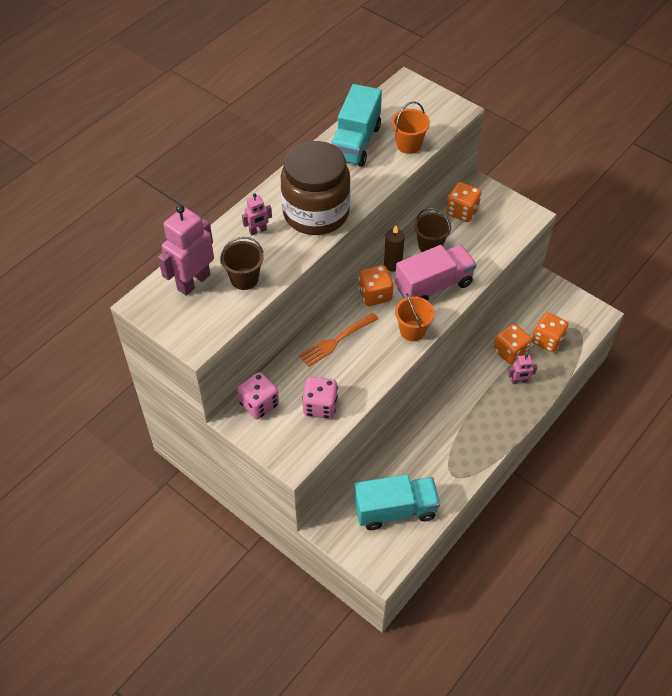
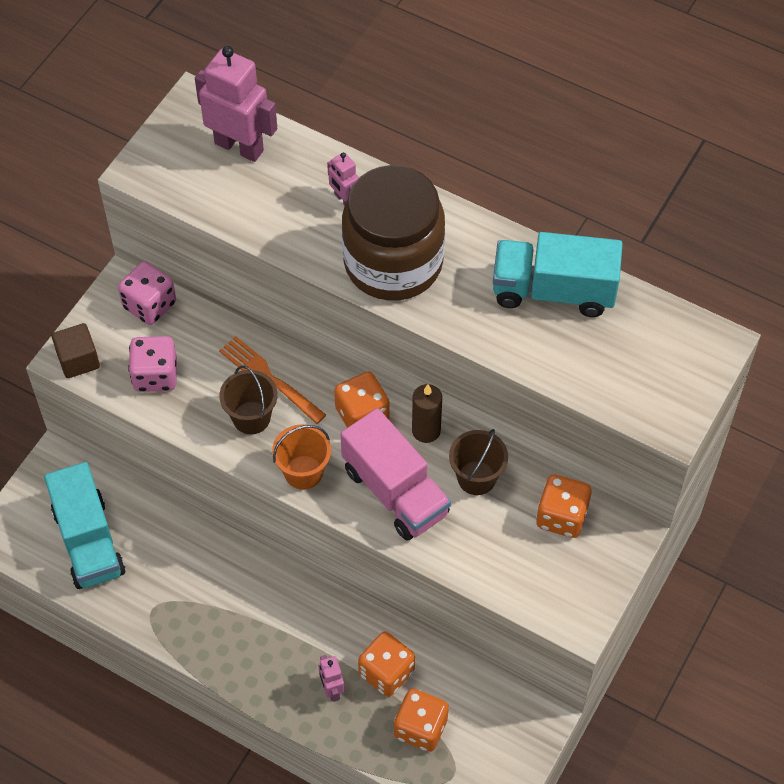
camera: 80 degrees right, 5 degrees up
brown bucket [220,237,264,290] -> brown bucket moved to [219,365,278,434]
orange bucket [392,102,430,154] -> none
none -> brown cube [52,323,100,378]

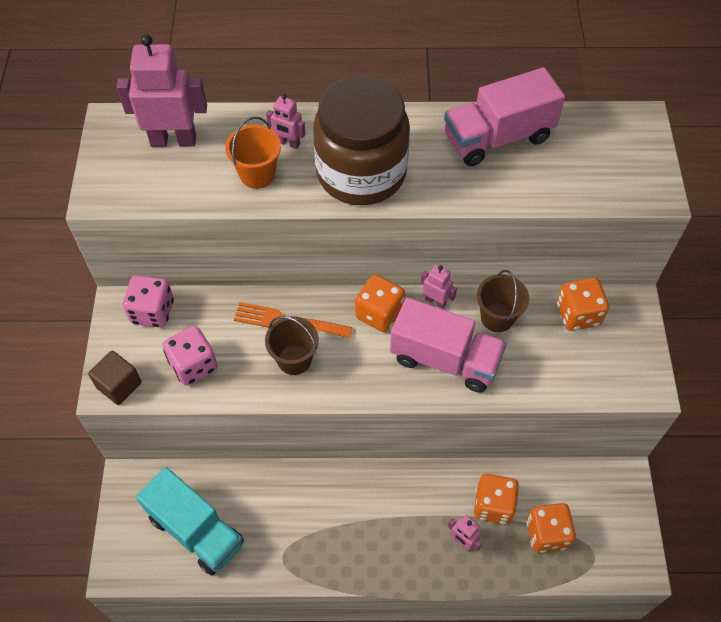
camera: 30 degrees left, 0 degrees up
orange bucket [272,424,331,490] -> orange bucket moved to [225,116,281,189]
brown candle [412,384,442,443] -> pink robot [421,264,457,309]
turquoise truck [493,232,623,317] -> pink truck [444,67,565,166]

